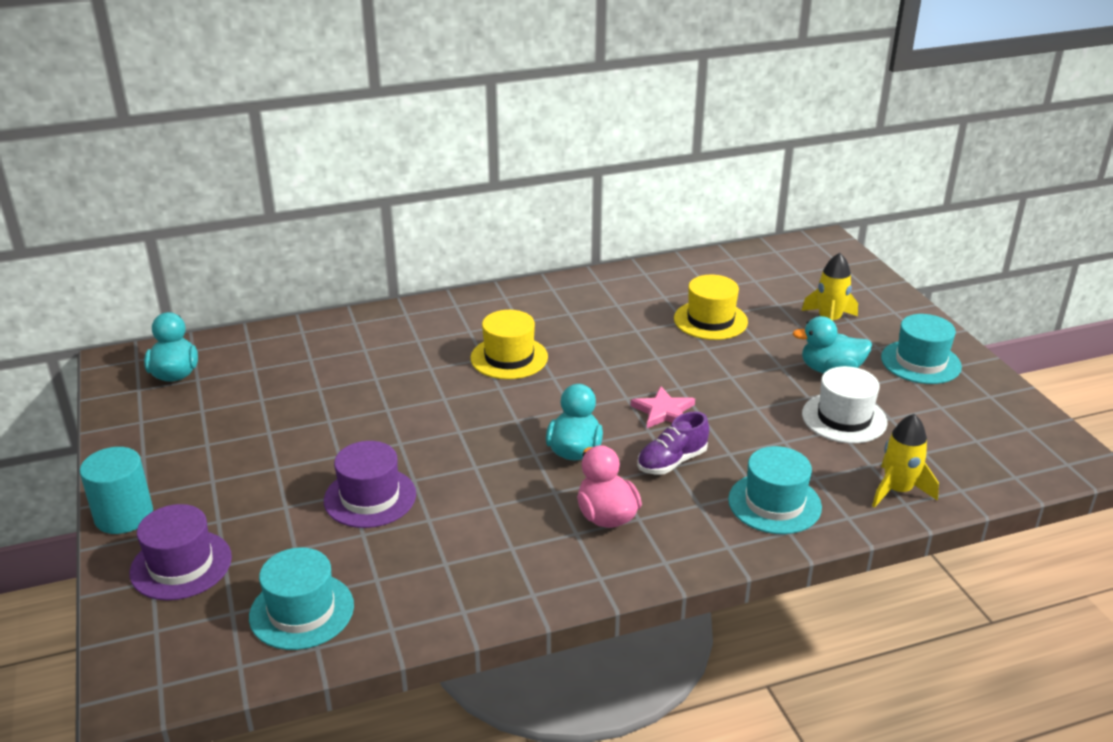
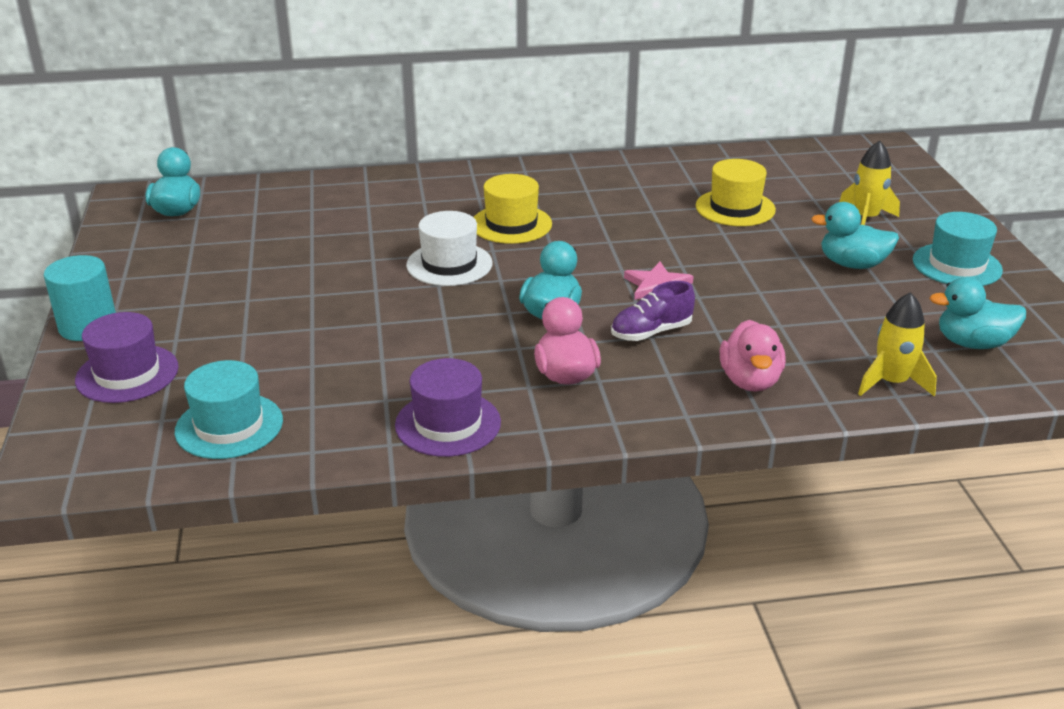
camera: 10 degrees right, 0 degrees up
purple hat [324,441,416,528] -> purple hat moved to [395,358,501,457]
turquoise hat [728,446,822,534] -> pink duck [720,320,786,392]
white hat [802,366,888,443] -> white hat moved to [406,211,492,286]
none -> turquoise duck [929,277,1026,349]

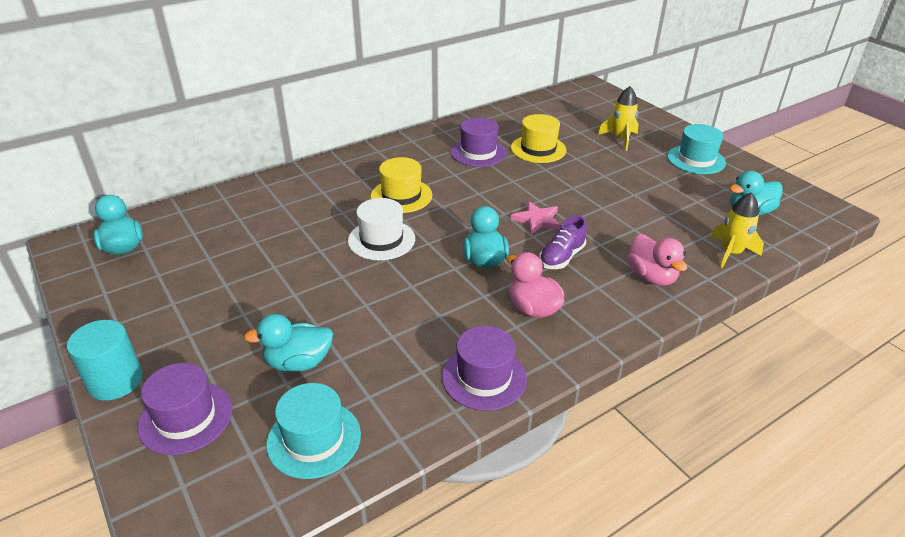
camera: 25 degrees left, 5 degrees up
turquoise duck [811,202,899,269] -> turquoise duck moved to [244,314,333,372]
none -> purple hat [451,117,507,167]

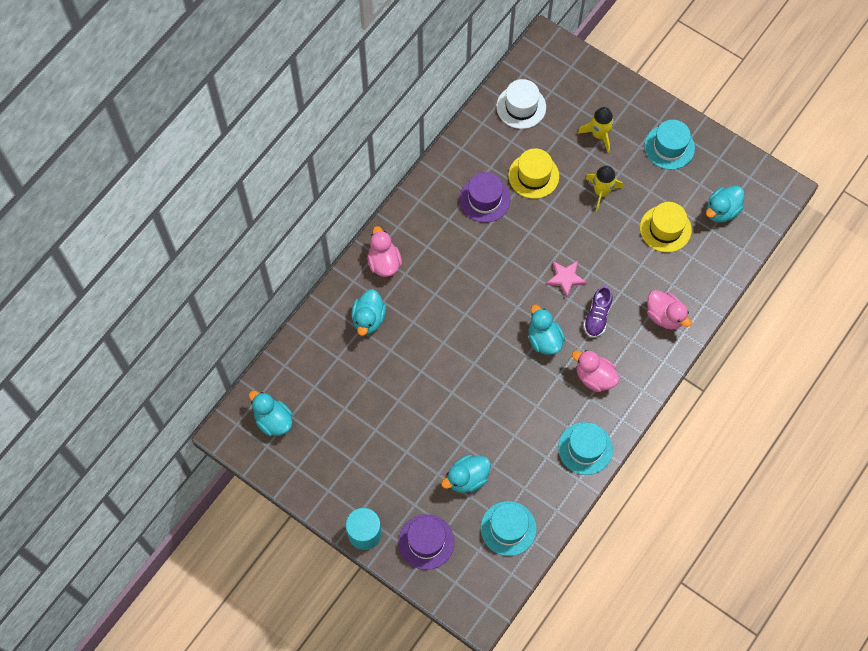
camera: 20 degrees left, 30 degrees up
white hat [348,198,415,260] -> white hat moved to [496,79,546,129]
yellow hat [371,157,432,213] -> yellow hat moved to [640,202,692,252]
purple hat [442,326,527,411] -> turquoise hat [558,422,613,475]
yellow rocket [711,192,764,268] -> yellow rocket moved to [585,166,623,211]
none -> turquoise duck [351,289,386,336]
none -> pink duck [367,226,402,277]

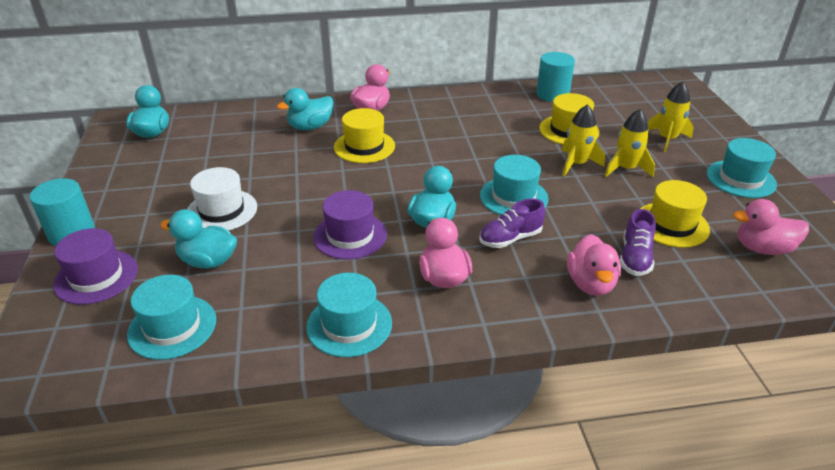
camera: 45 degrees right, 30 degrees down
purple hat [459,172,510,223] -> purple hat moved to [313,190,387,260]
white hat [496,79,546,129] -> white hat moved to [187,167,257,231]
pink star [546,261,587,298] -> turquoise hat [480,155,549,215]
turquoise duck [706,186,744,223] -> pink duck [733,199,809,255]
none -> yellow hat [334,108,395,163]
none -> turquoise cylinder [536,52,575,102]
none -> yellow rocket [562,105,605,177]
none -> purple shoe [620,209,656,276]

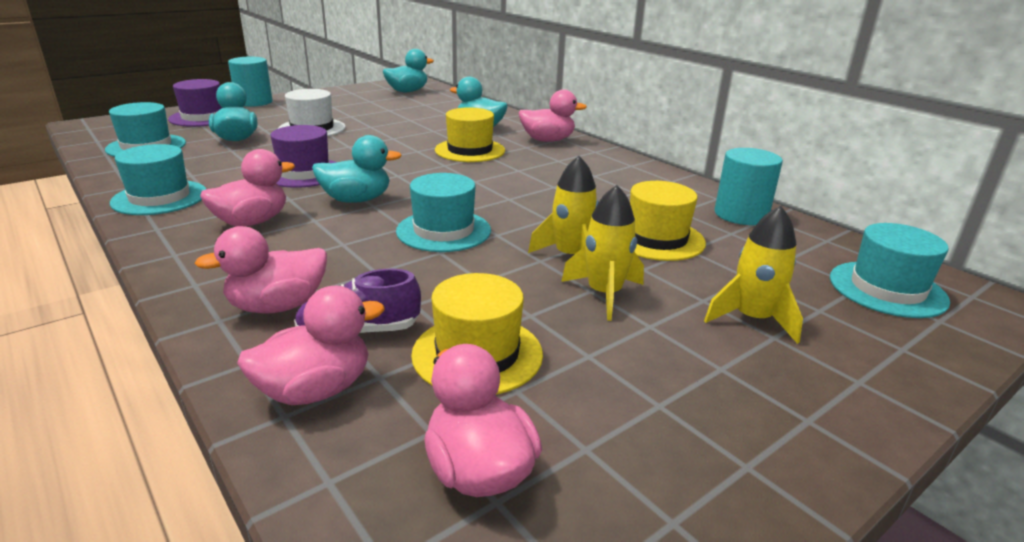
camera: 60 degrees right, 10 degrees down
purple shoe [479,199,545,248] -> none
turquoise hat [707,138,777,198] -> turquoise hat moved to [830,223,950,318]
none -> pink duck [237,286,385,405]

